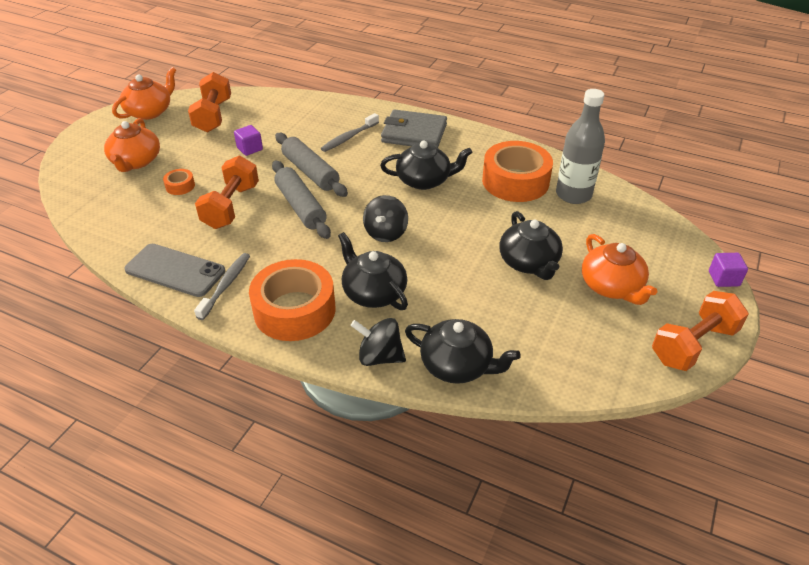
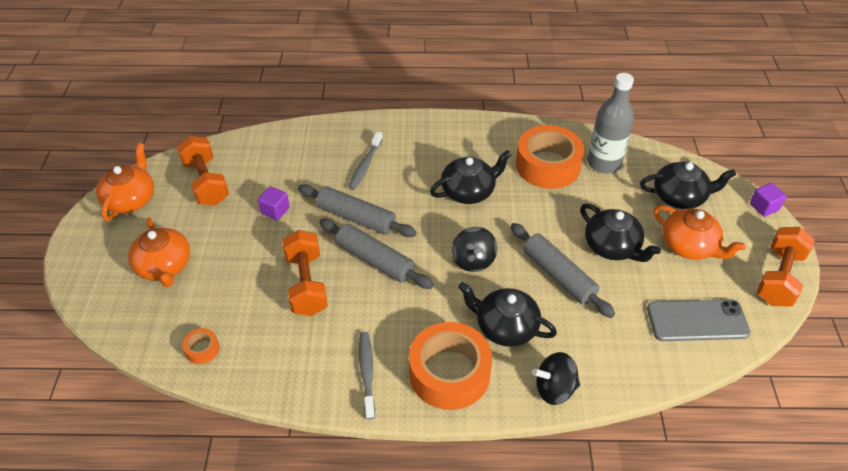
camera: 25 degrees left, 5 degrees up
grey phone [124,244,225,297] -> grey phone moved to [647,299,750,341]
orange tape [163,169,195,195] -> orange tape moved to [182,328,219,364]
grey wallet [381,109,447,148] -> none
black teapot [405,319,521,384] -> black teapot moved to [640,161,736,209]
none -> grey rolling pin [511,223,615,318]

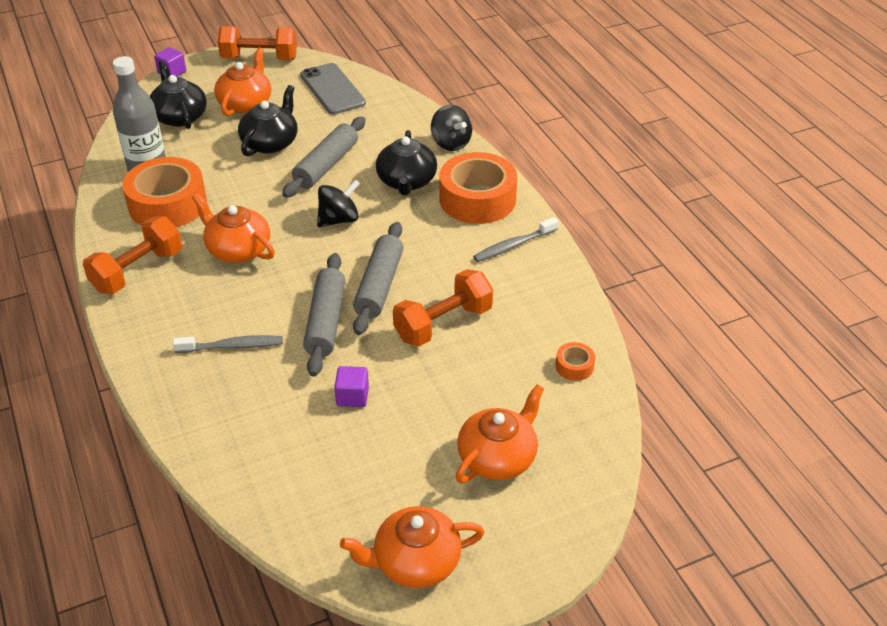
camera: 115 degrees left, 5 degrees down
orange dumbbell [177,136,229,206] -> orange dumbbell moved to [83,216,182,294]
black teapot [430,150,512,204] -> orange teapot [192,193,275,263]

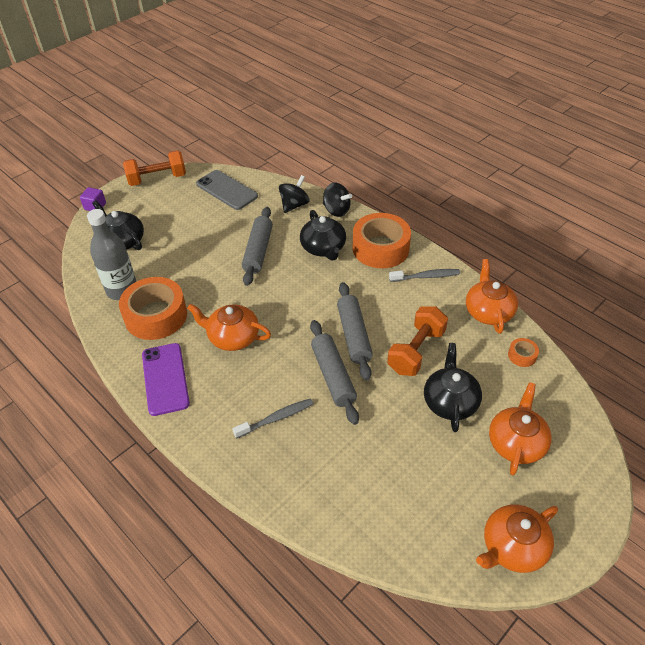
camera: 20 degrees left, 5 degrees up
orange dumbbell [83,216,182,294] -> purple phone [142,343,190,416]
orange teapot [214,47,271,116] -> orange teapot moved to [466,259,518,334]
black teapot [238,85,298,156] -> black teapot moved to [424,343,482,432]
black spinning top [317,179,360,227] -> black spinning top moved to [279,175,310,213]
purple cube [334,366,369,407] -> none
grey toothbrush [473,217,558,262] -> grey toothbrush turned 135 degrees counterclockwise [389,269,460,282]

